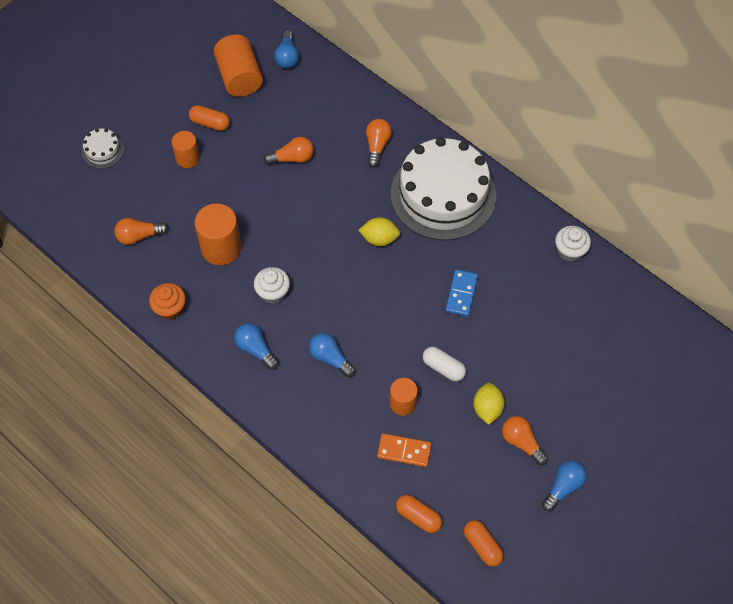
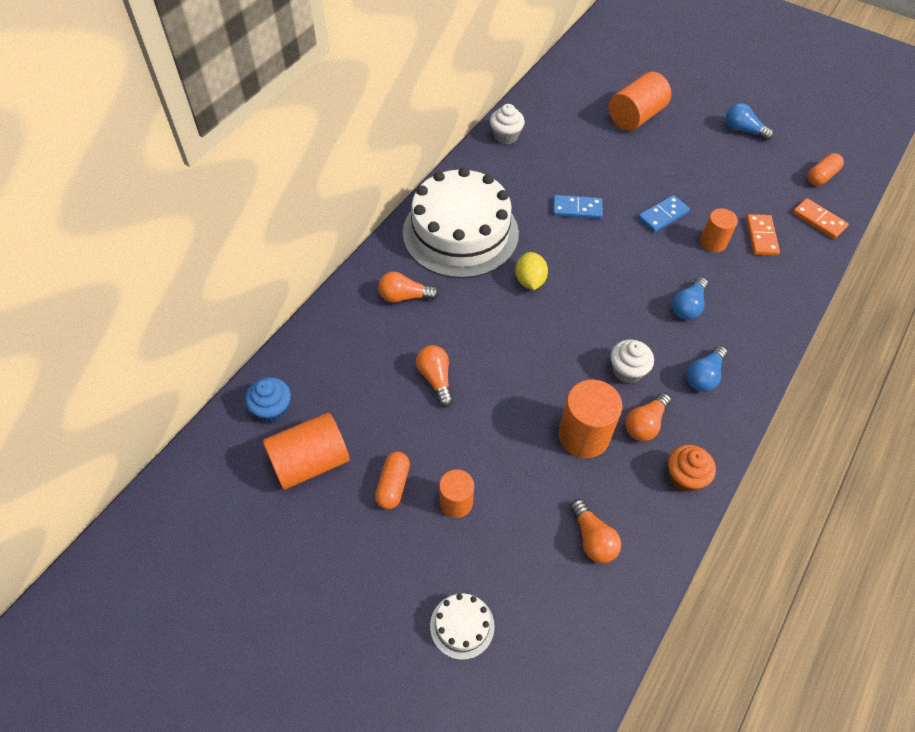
camera: 100 degrees left, 5 degrees down
blue light bulb [274,31,299,69] -> blue cupcake [245,377,291,423]
orange capsule [396,495,442,533] -> orange domino [792,198,849,239]
white capsule [423,347,466,381] -> blue domino [638,195,690,232]
yellow lemon [473,383,505,425] -> none
orange light bulb [502,416,548,465] -> orange light bulb moved to [625,392,671,441]
none -> orange cylinder [609,71,671,131]

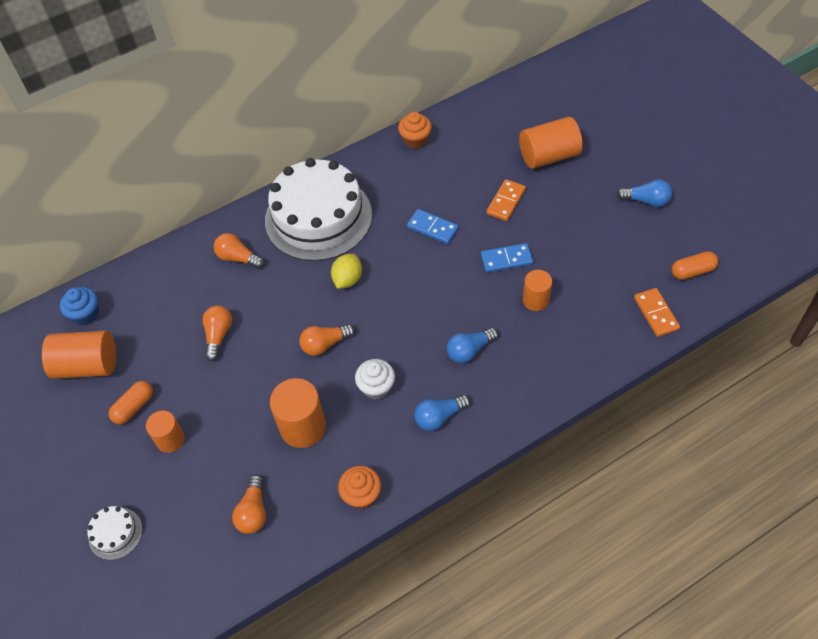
camera: 30 degrees right, 0 degrees up
white cupcake [490,104,525,144] -> orange cupcake [398,112,432,149]
orange light bulb [625,392,671,441] -> orange light bulb moved to [300,324,355,356]
blue light bulb [725,103,774,141] -> blue light bulb turned 135 degrees clockwise [617,180,672,207]
orange domino [746,214,780,256] -> orange domino moved to [486,179,526,221]

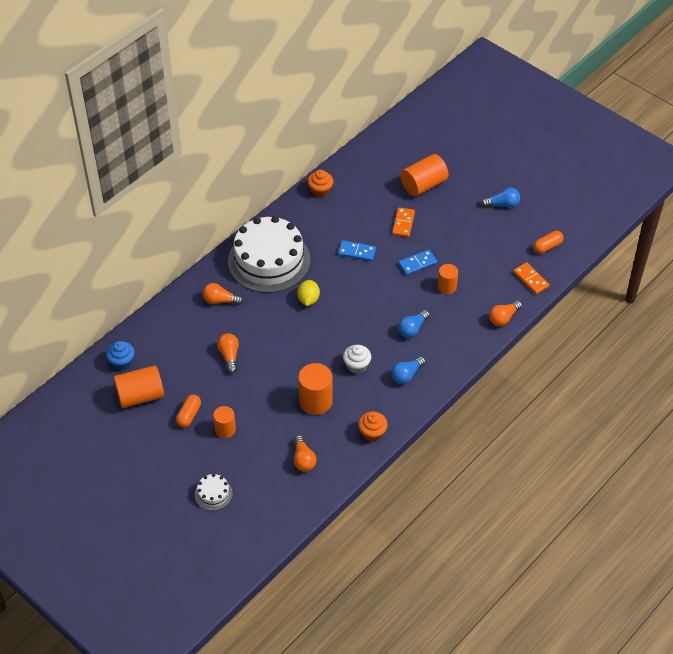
camera: 20 degrees left, 5 degrees down
orange light bulb [300,324,355,356] -> orange light bulb moved to [489,301,522,326]

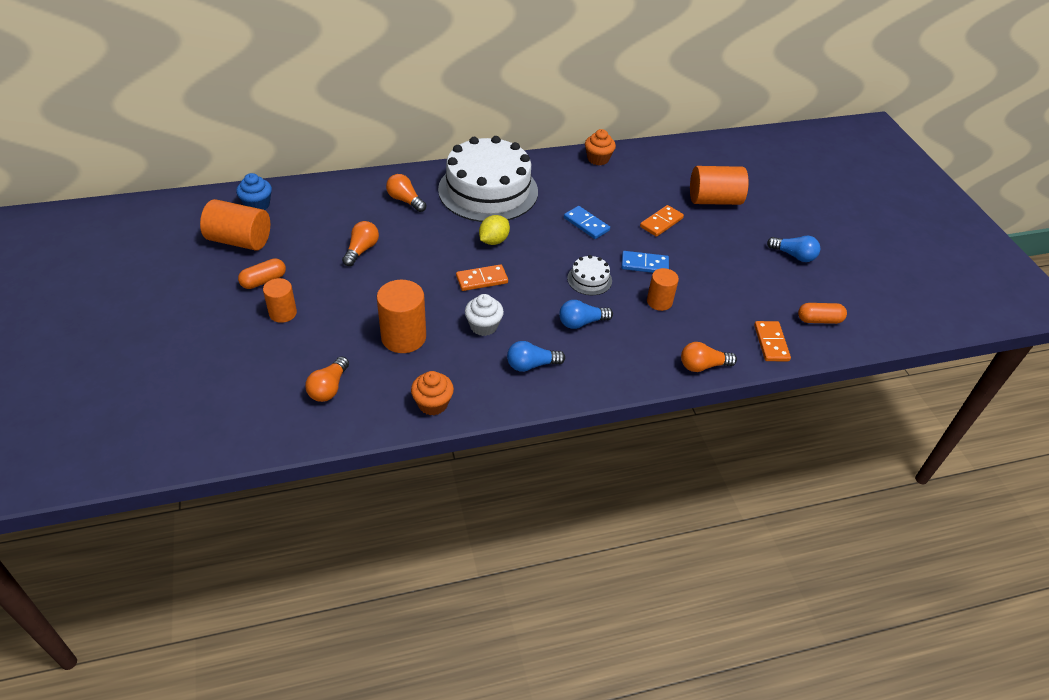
camera: 30 degrees right, 5 degrees down
white cake [195,474,233,511] -> white cake moved to [567,255,612,295]
none -> orange domino [456,264,508,291]

